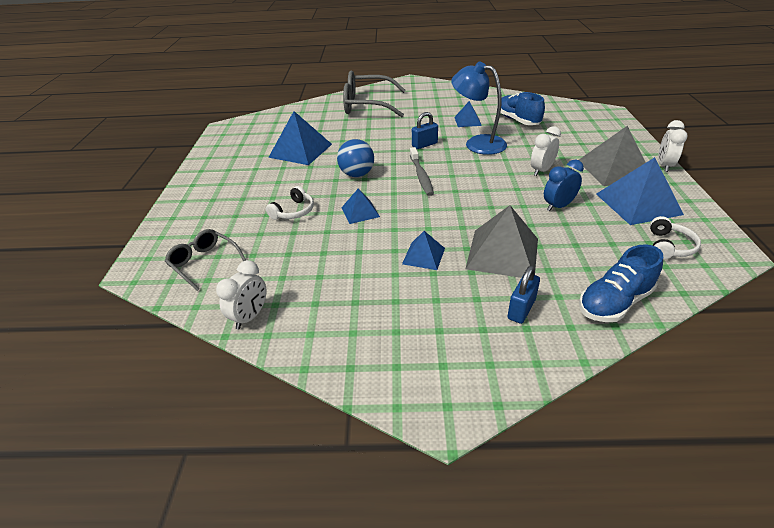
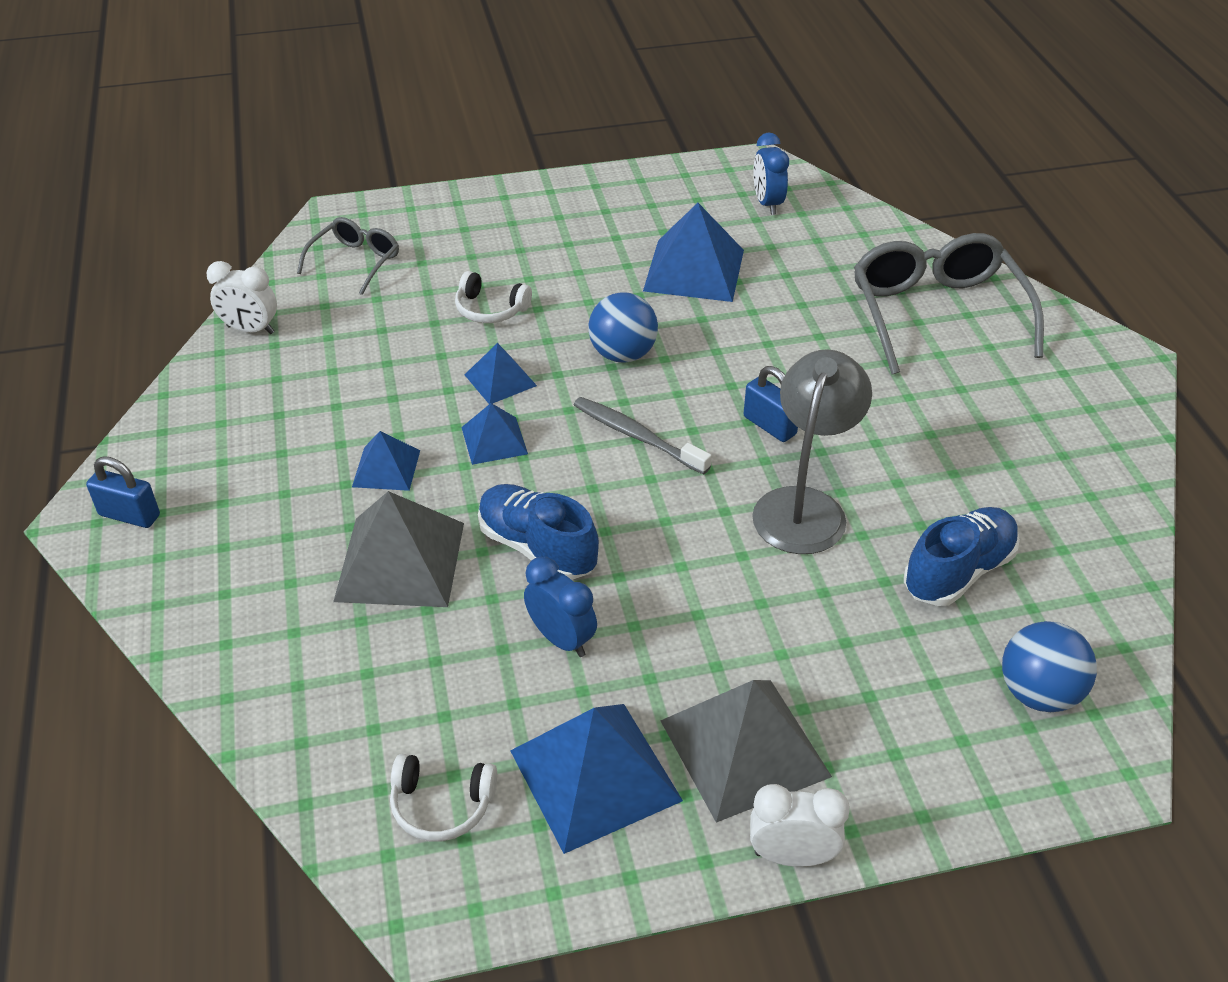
camera: 75 degrees right, 5 degrees up
grey toothbrush [410,147,434,196] -> grey toothbrush turned 60 degrees clockwise [574,397,712,475]
blue lamp [451,62,507,155] -> grey lamp [752,349,872,554]
blue pyramid [454,101,482,127] -> blue pyramid moved to [461,403,528,465]
blue padlock [507,266,540,324] -> blue padlock moved to [86,456,160,528]
white clock [531,126,561,176] -> none
blue shoe [579,244,663,322] -> blue shoe moved to [478,484,599,580]
none -> blue clock [753,133,789,215]
none -> blue ball [1002,621,1097,712]

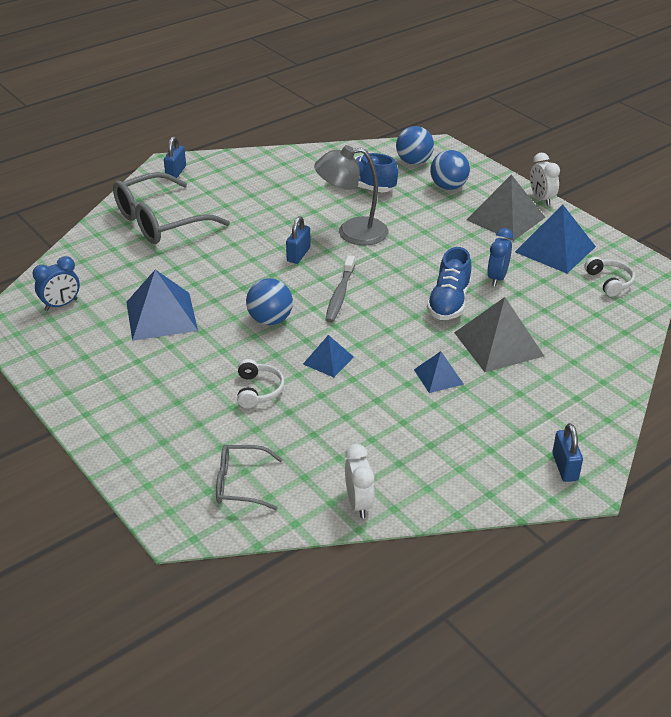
camera: 115 degrees left, 5 degrees down
blue pyramid [461,403,528,465] -> none
none -> blue padlock [164,136,186,178]
none -> blue ball [430,150,470,190]

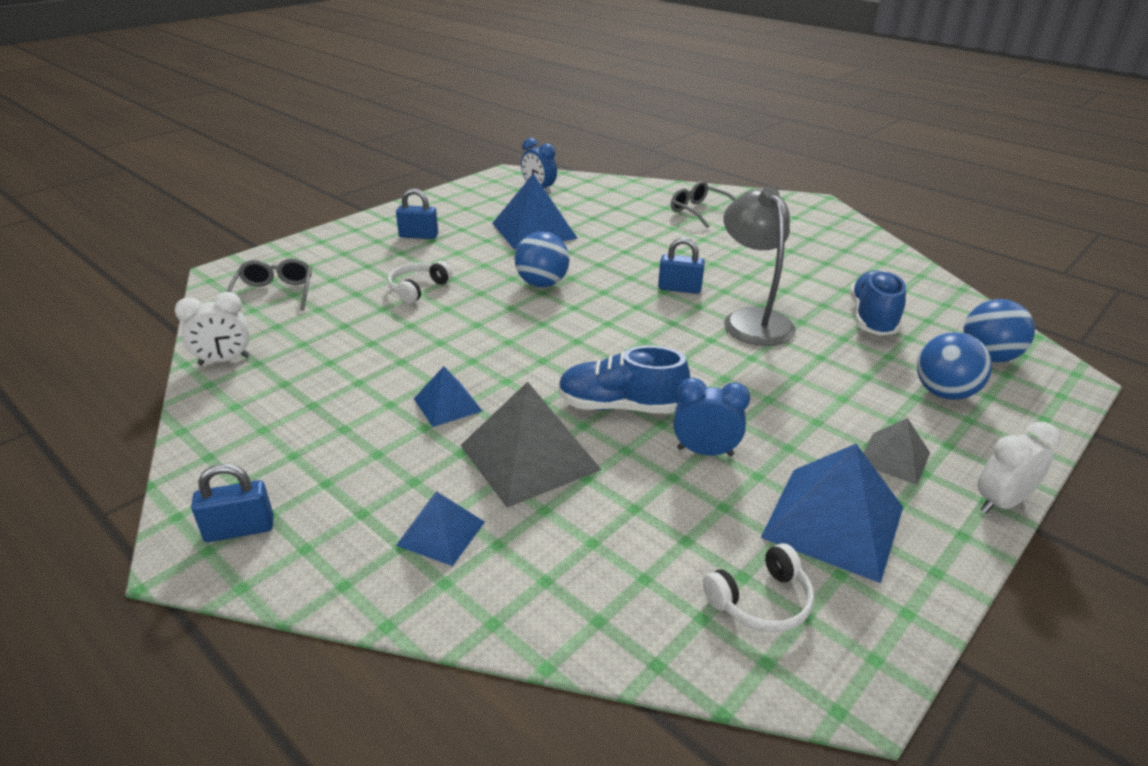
camera: 80 degrees right, 5 degrees down
grey glasses [113,172,230,244] -> grey glasses [671,181,736,228], size x0.54
blue padlock [164,136,186,178] -> blue padlock moved to [396,188,438,239]
white headphones [237,359,285,408] -> white headphones turned 135 degrees clockwise [387,261,452,304]
blue pyramid [303,335,354,377] -> blue pyramid moved to [396,491,485,566]
grey toothbrush [326,255,355,323] -> none
grey pyramid [466,174,545,241] -> grey pyramid [864,418,930,485], size x0.55

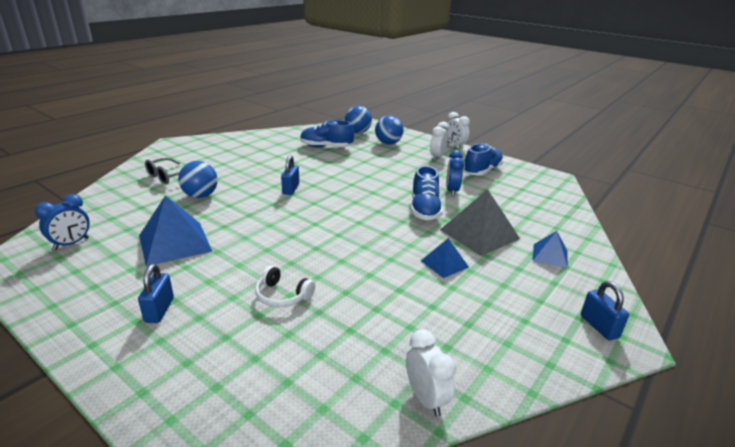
camera: 95 degrees left, 5 degrees down
grey glasses [227,258,312,311] -> none
blue ball [515,232,570,287] -> blue ball moved to [178,161,218,198]
white headphones [703,543,814,632] -> none
grey lamp [723,186,796,346] -> none
blue pyramid [761,444,903,583] -> blue shoe [463,144,503,176]
grey pyramid [864,418,930,485] -> white clock [430,122,449,161]

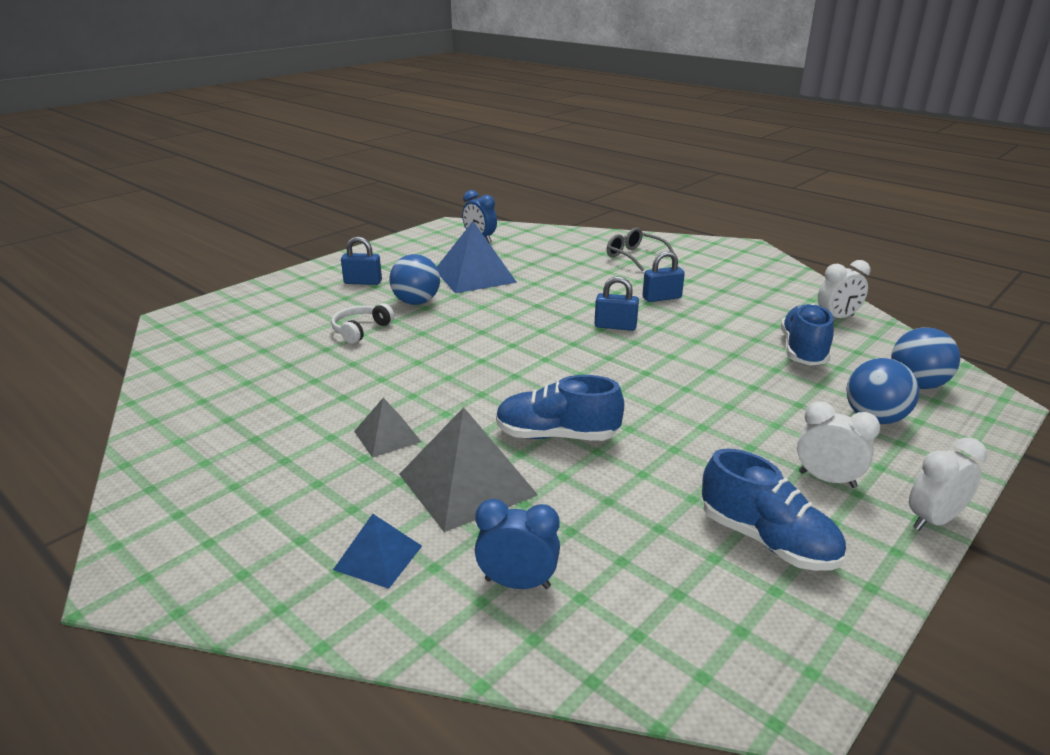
camera: 95 degrees right, 0 degrees up
blue ball [178,161,218,198] -> blue ball moved to [389,254,440,305]
white clock [406,329,456,417] -> white clock moved to [818,260,870,318]
blue pyramid [421,238,469,278] -> grey pyramid [354,398,421,457]
blue clock [446,150,464,196] -> blue clock moved to [475,499,560,589]
blue padlock [581,281,629,340] -> blue padlock moved to [642,251,685,302]

